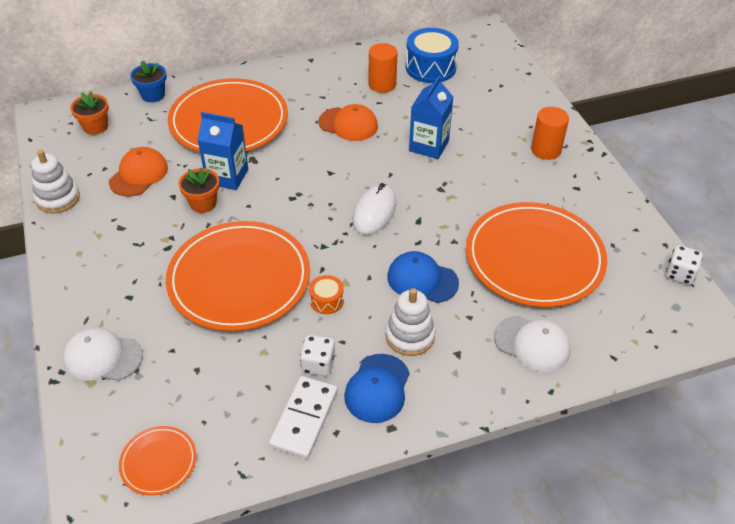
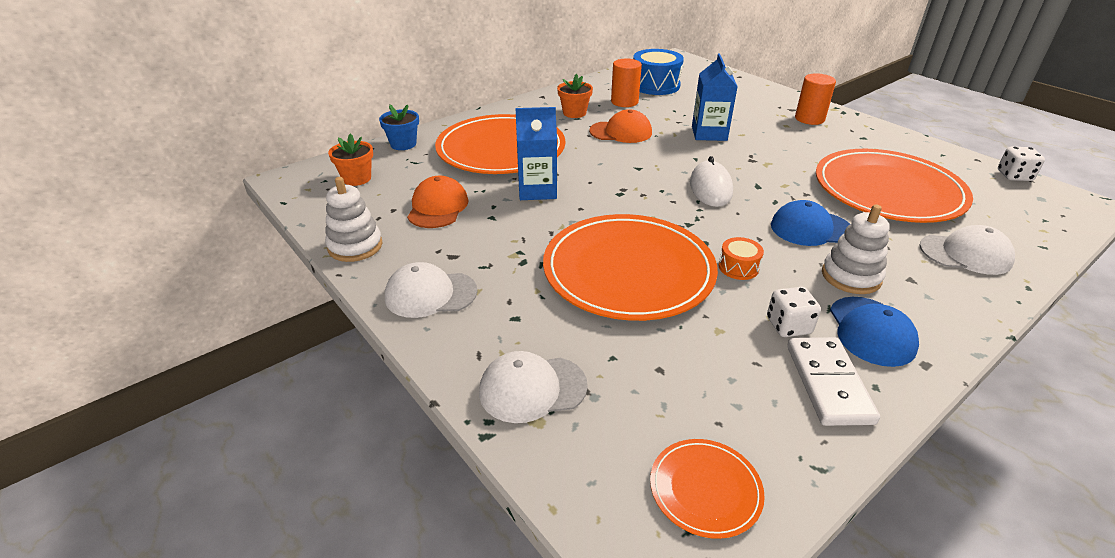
camera: 20 degrees left, 10 degrees down
orange flower pot [178,167,220,213] -> orange flower pot moved to [557,74,593,118]
none -> white cap [385,262,478,318]

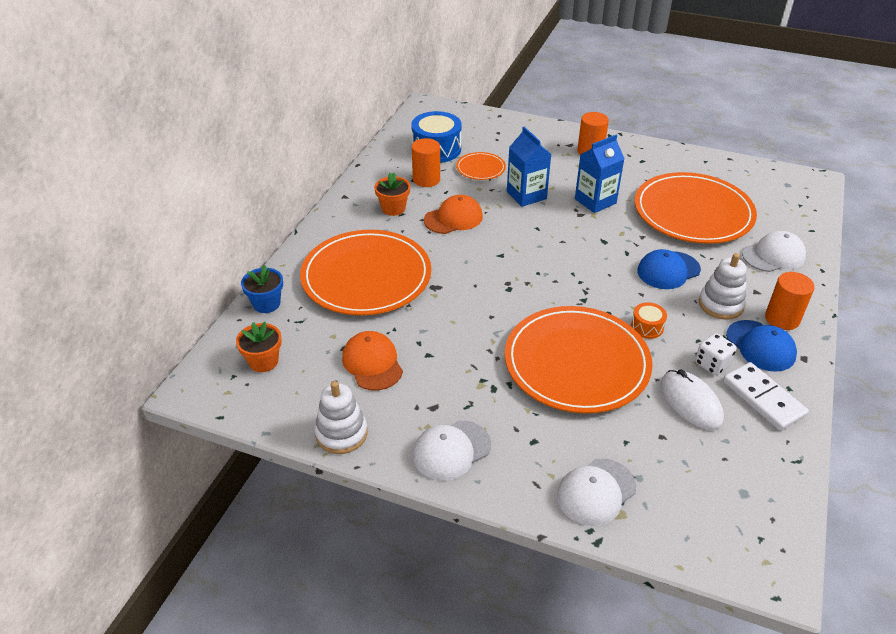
camera: 30 degrees left, 5 degrees up
blue carton [515,107,557,200] -> blue carton moved to [575,135,625,213]
orange plate [650,439,765,539] -> orange plate moved to [456,152,506,180]
white mouse [690,156,733,207] -> white mouse moved to [661,370,724,430]
white dice [998,147,1045,181] -> none
none -> orange cylinder [765,272,815,330]

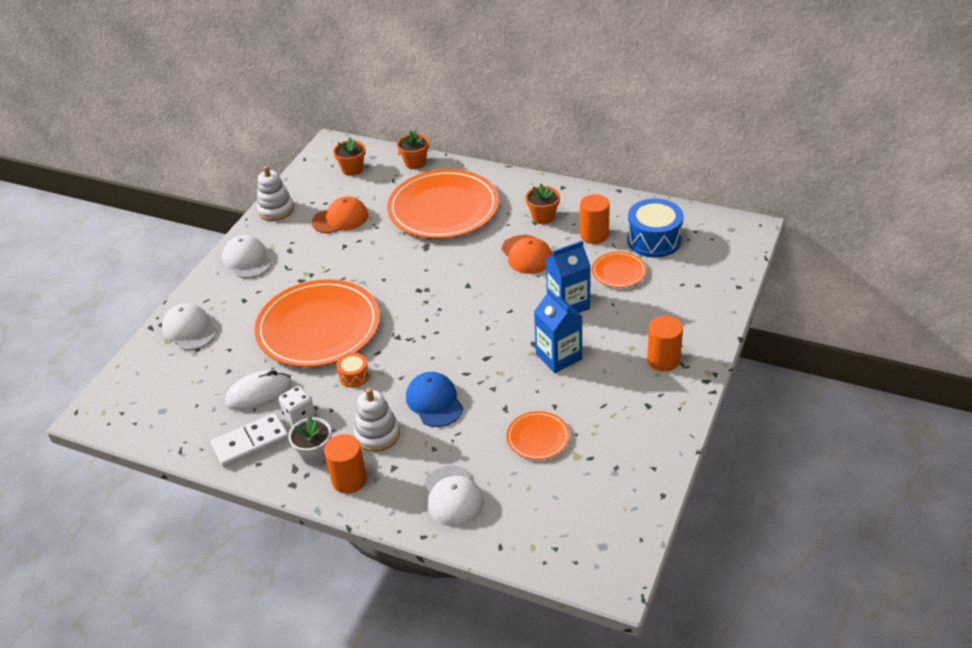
camera: 95 degrees right, 0 degrees up
blue flower pot [241,264,283,313] -> orange flower pot [397,131,429,169]
orange plate [635,172,757,244] -> orange plate [506,411,570,460], size x0.45
blue cap [726,320,797,372] -> white flower pot [288,416,332,465]

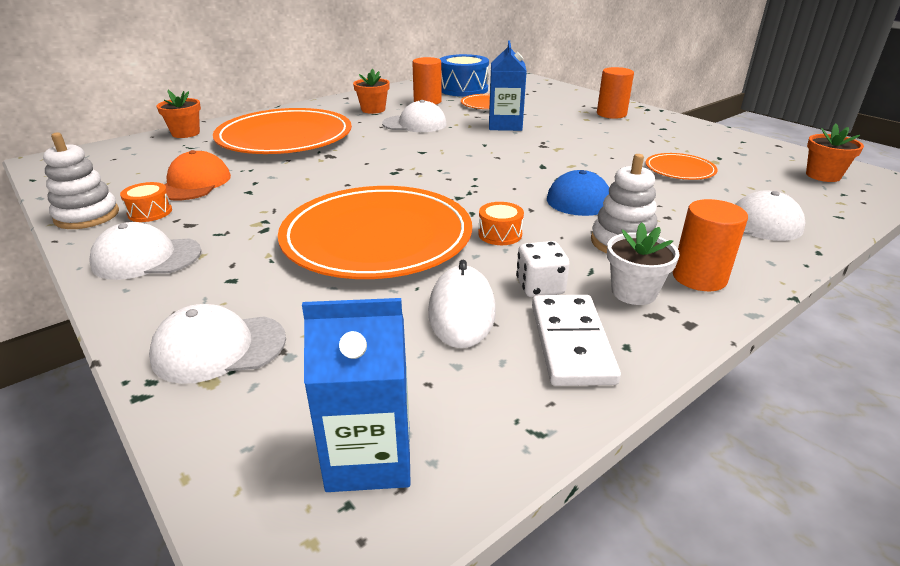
camera: 65 degrees left, 10 degrees down
orange flower pot [333,137,366,176] -> orange flower pot moved to [806,124,864,182]
orange cap [501,235,553,274] -> white cap [382,100,447,132]
blue carton [534,288,582,373] -> blue carton moved to [302,298,411,492]
none -> orange drum [120,182,172,222]

